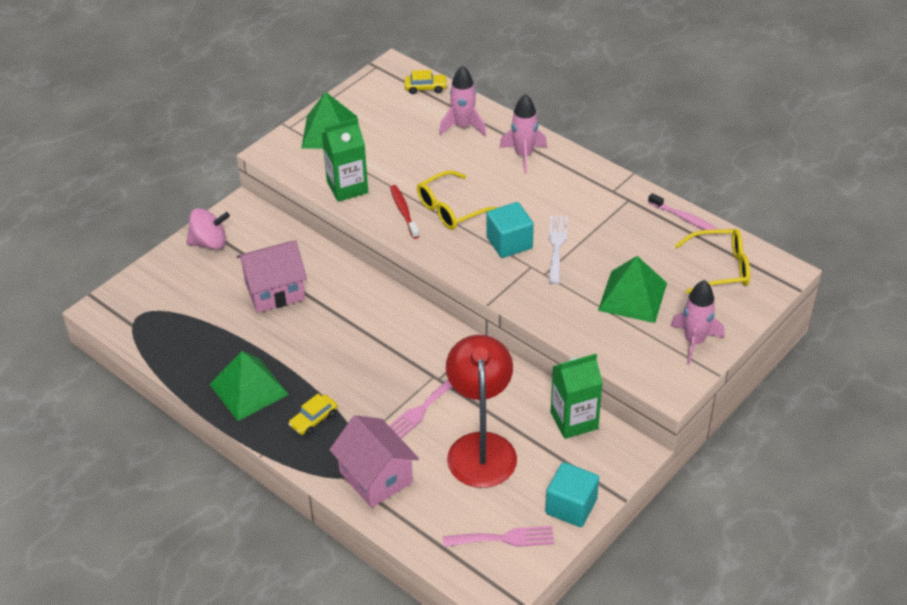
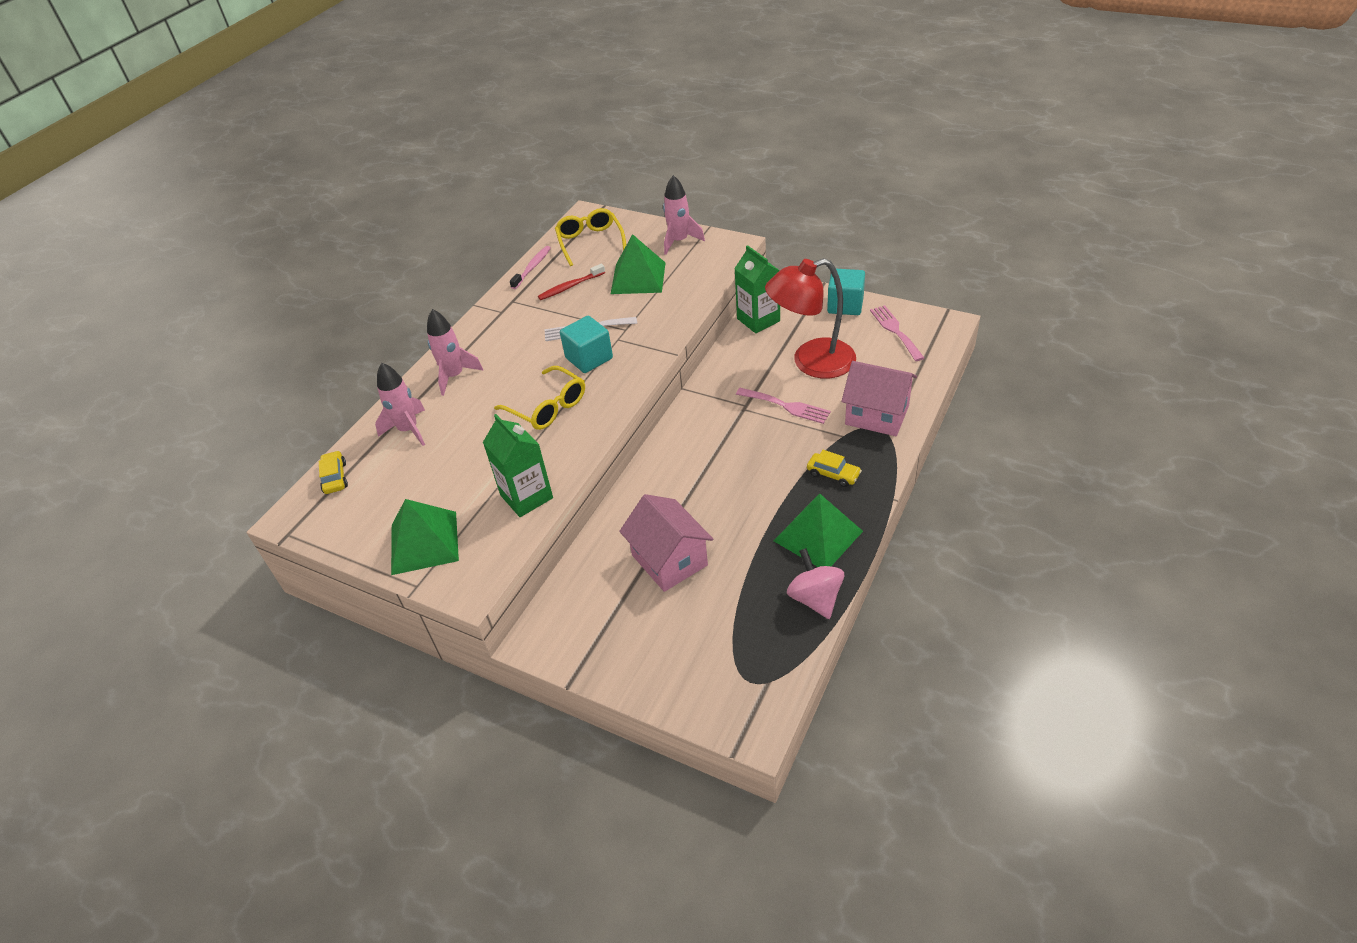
camera: 100 degrees left, 0 degrees up
pink spinning top [186,208,230,250] -> pink spinning top moved to [787,548,844,619]
pink house [329,415,419,508] -> pink house turned 75 degrees clockwise [841,361,917,436]
red toothbrush [390,185,419,239] -> red toothbrush moved to [538,263,605,300]

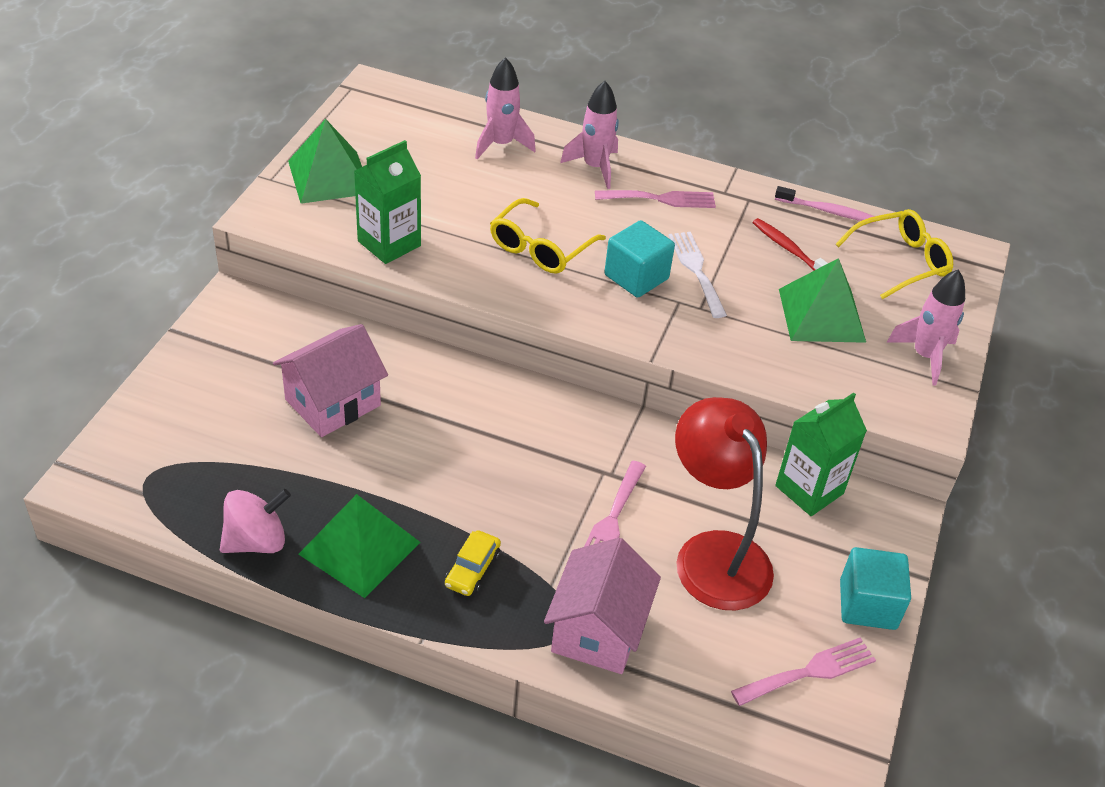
camera: 75 degrees right, 0 degrees up
yellow car [319,451,348,494] -> none
none -> pink fork [595,190,716,208]

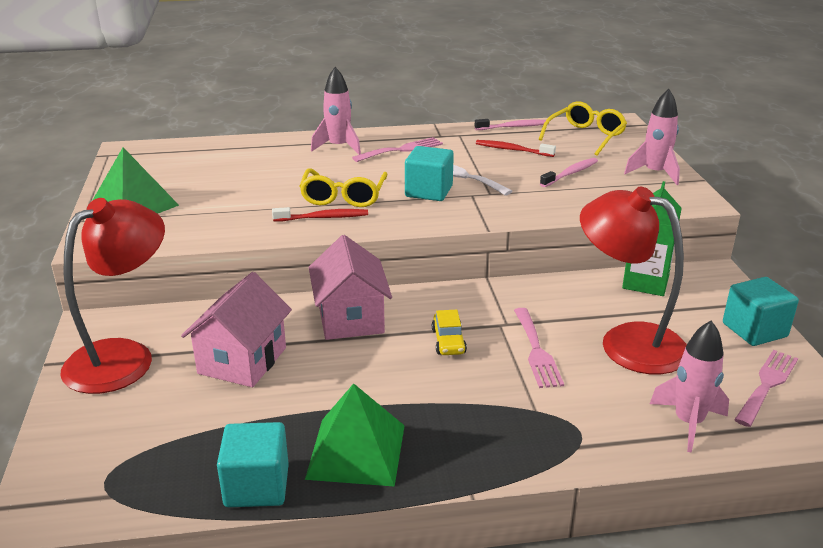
camera: 25 degrees left, 15 degrees down
pink spinning top [220,489,291,553] -> turquoise cube [217,422,289,507]
green carton [354,140,421,264] -> none
yellow car [445,530,501,596] -> yellow car moved to [432,310,467,355]
pink rocket [475,57,536,159] -> pink rocket moved to [650,320,729,453]
pink house [544,538,661,674] -> pink house moved to [309,235,392,340]
green pyramid [779,258,866,343] -> pink toothbrush [540,158,598,187]
none -> red lamp [60,198,165,394]
none -> red toothbrush [272,207,368,222]

